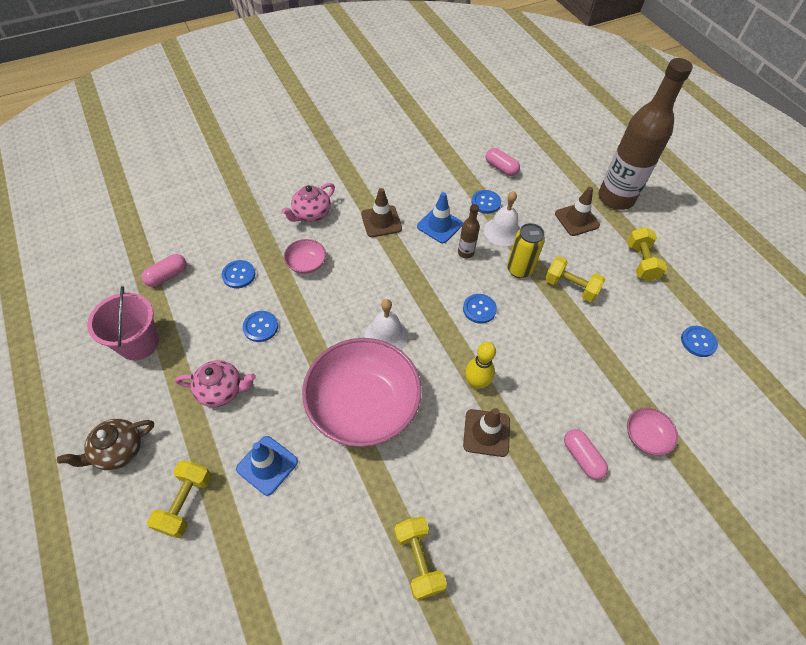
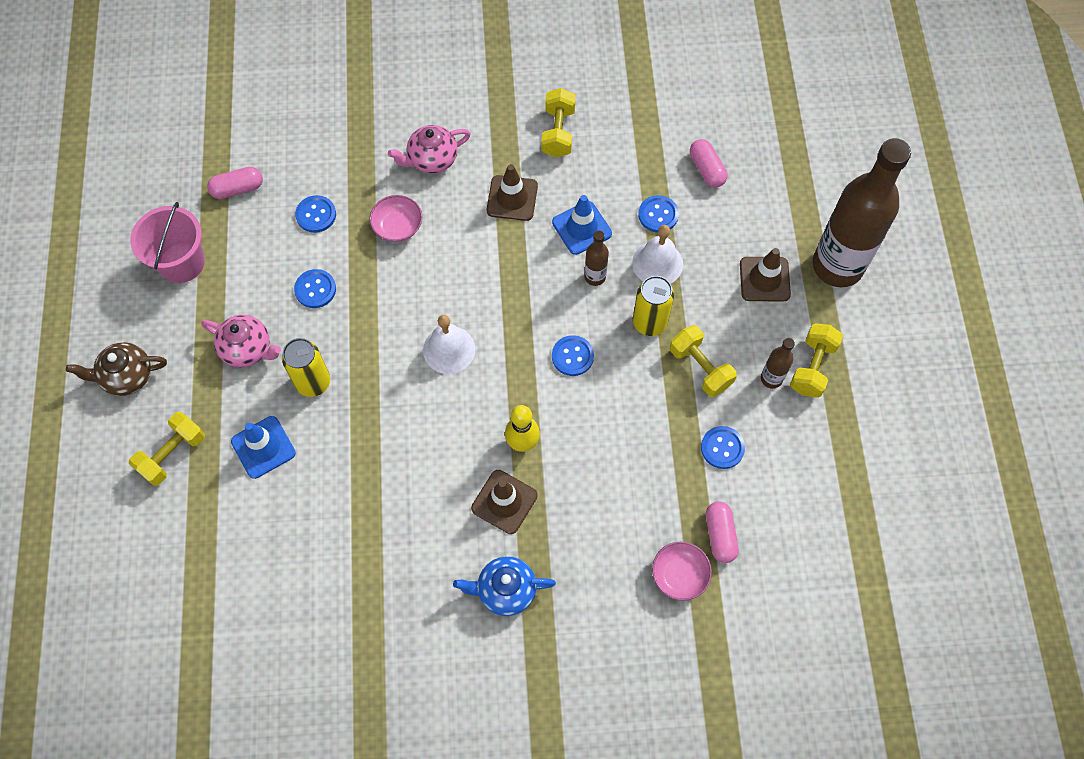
camera: 25 degrees right, 10 degrees up
pink bowl [302,338,422,447] -> none
yellow dumbbell [394,516,447,600] -> yellow dumbbell moved to [541,88,576,157]
pink capsule [564,429,608,480] -> pink capsule moved to [706,501,739,563]
blue button [681,326,718,357] -> blue button moved to [701,426,745,469]
none -> yellow can [282,338,330,397]
none -> blue teapot [453,556,556,616]
none -> brown bottle [761,338,795,389]

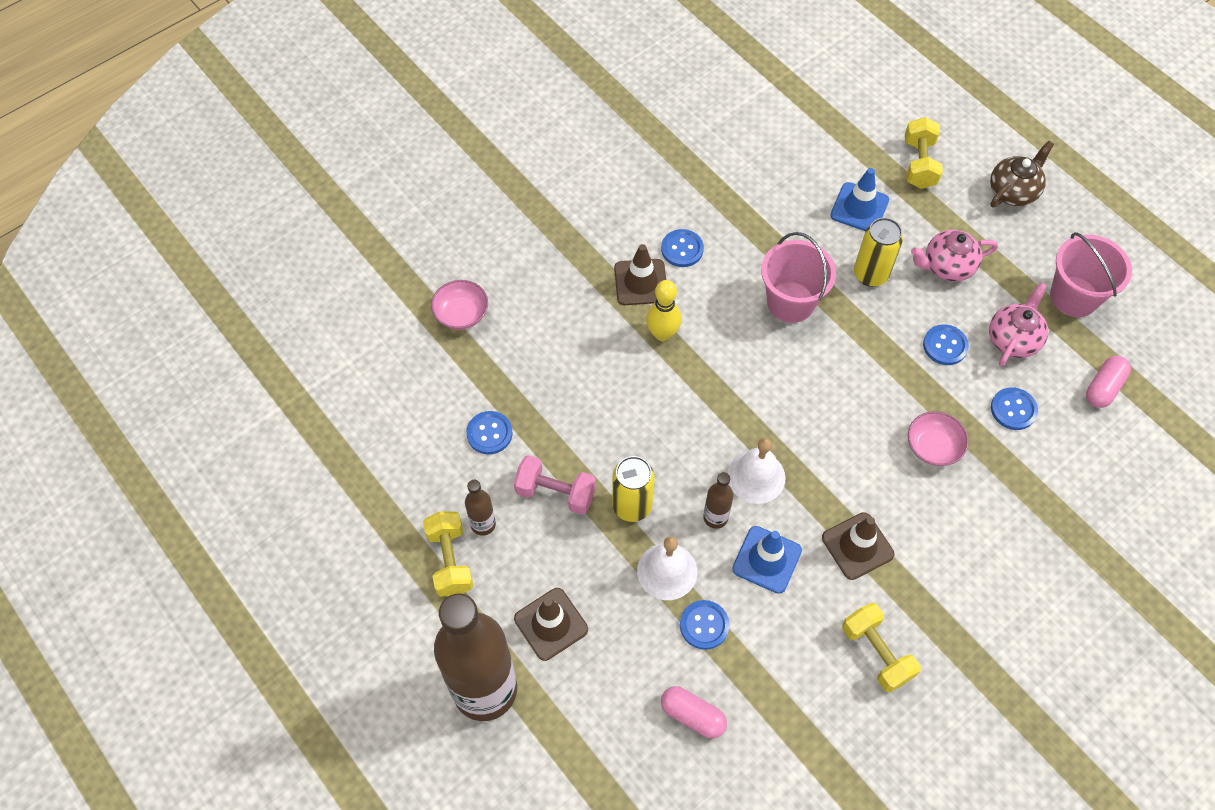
camera: 145 degrees right, 5 degrees down
pink teapot [388,125,471,174] -> pink teapot moved to [989,282,1048,366]
white bell [423,315,475,374] -> white bell moved to [728,438,785,504]
blue teapot [453,556,556,616] -> none
blue button [552,335,594,376] -> blue button moved to [661,229,704,267]
yellow dumbbell [670,325,737,397] -> pink dumbbell [514,455,596,515]
pink capsule [706,501,739,563] -> none
none -> pink bucket [761,232,836,323]

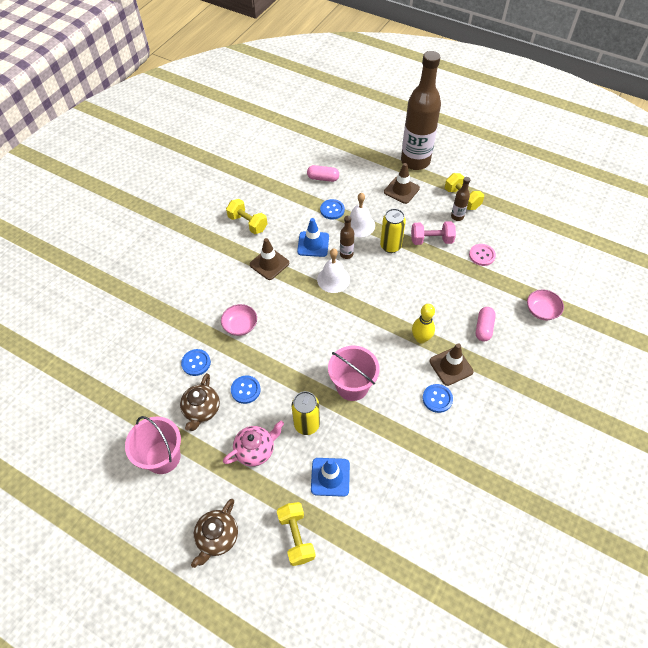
camera: 160 degrees right, 5 degrees down
blue button [466,411,512,454] -> pink button [469,244,496,266]
pink teapot [989,282,1048,366] -> brown teapot [180,373,220,431]
pink capsule [1086,356,1131,408] -> pink capsule moved to [476,307,496,342]

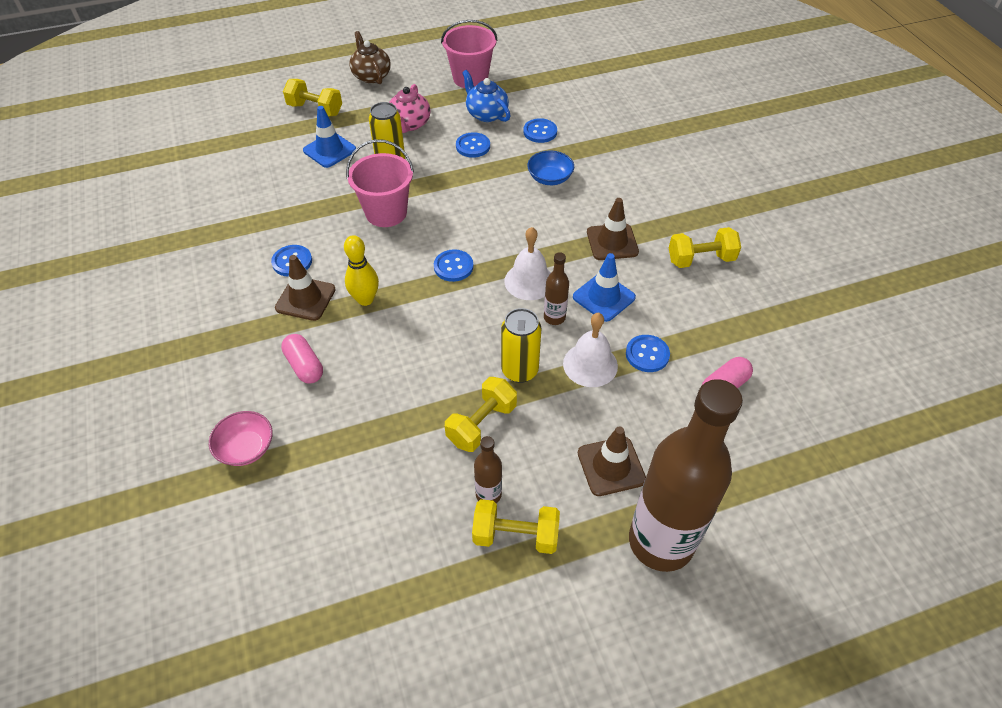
camera: 130 degrees right, 5 degrees down
brown teapot [180,373,220,431] -> blue teapot [462,70,511,122]
pink bowl [221,304,257,336] -> blue bowl [527,151,574,185]
pink dumbbell [411,221,456,245] -> yellow dumbbell [445,377,517,452]
pink button [469,244,496,266] -> none
none -> blue button [434,249,473,282]

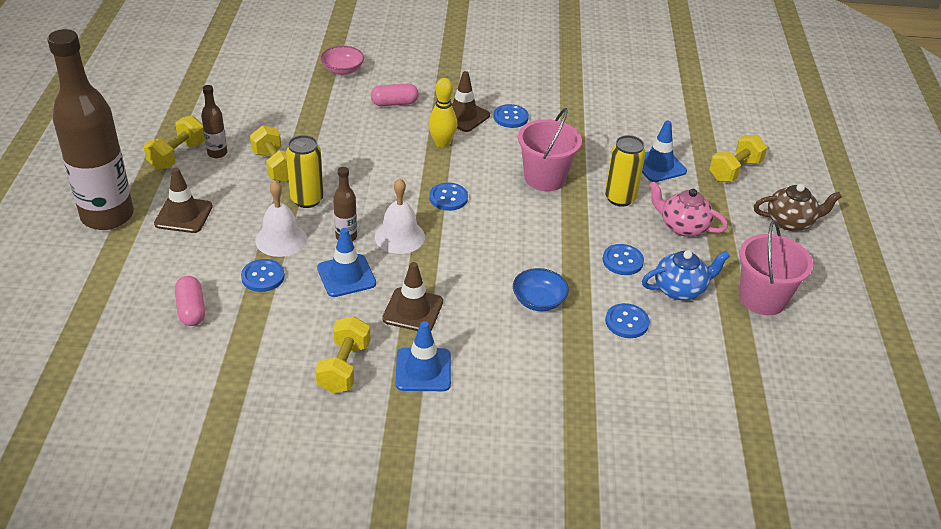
camera: 110 degrees right, 10 degrees down
none -> blue traffic cone [396,321,451,391]

